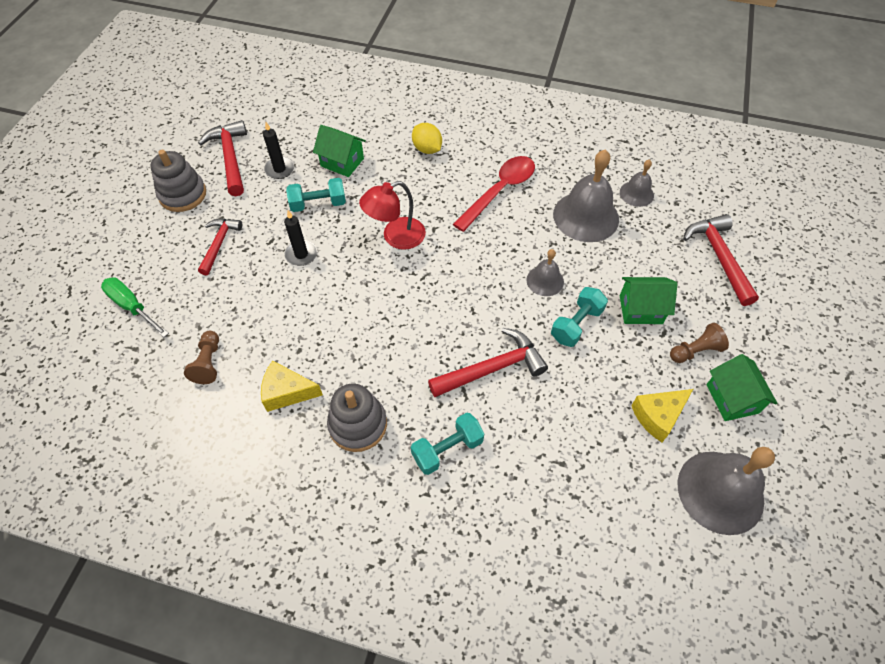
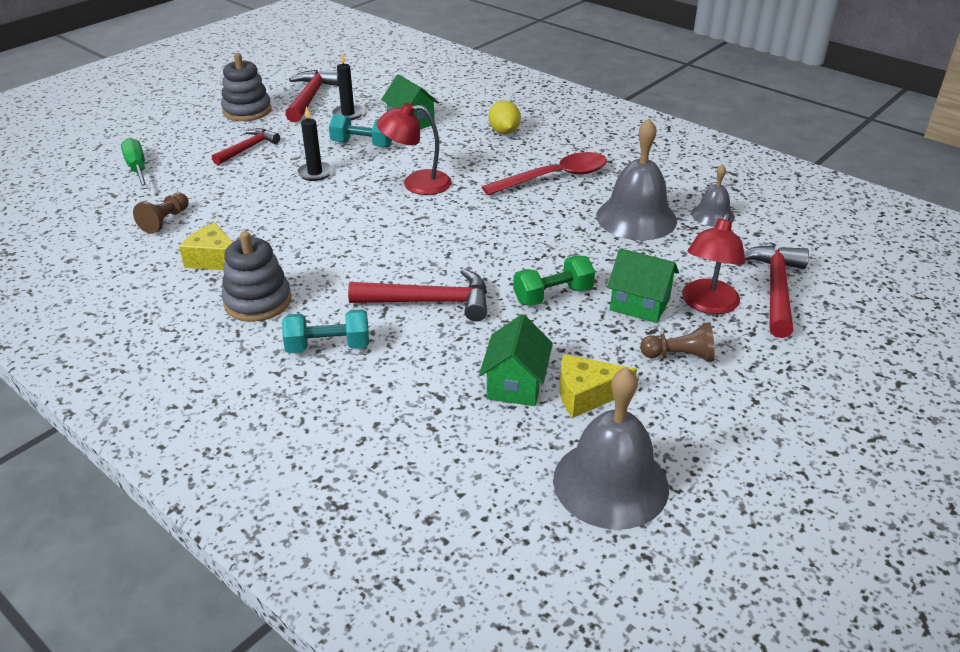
camera: 25 degrees right, 20 degrees down
grey bell [527,249,564,296] -> none
turquoise dumbbell [551,287,608,347] -> green dumbbell [513,255,595,306]
green house [706,354,778,421] -> green house moved to [479,314,553,406]
none -> red lamp [682,213,745,314]

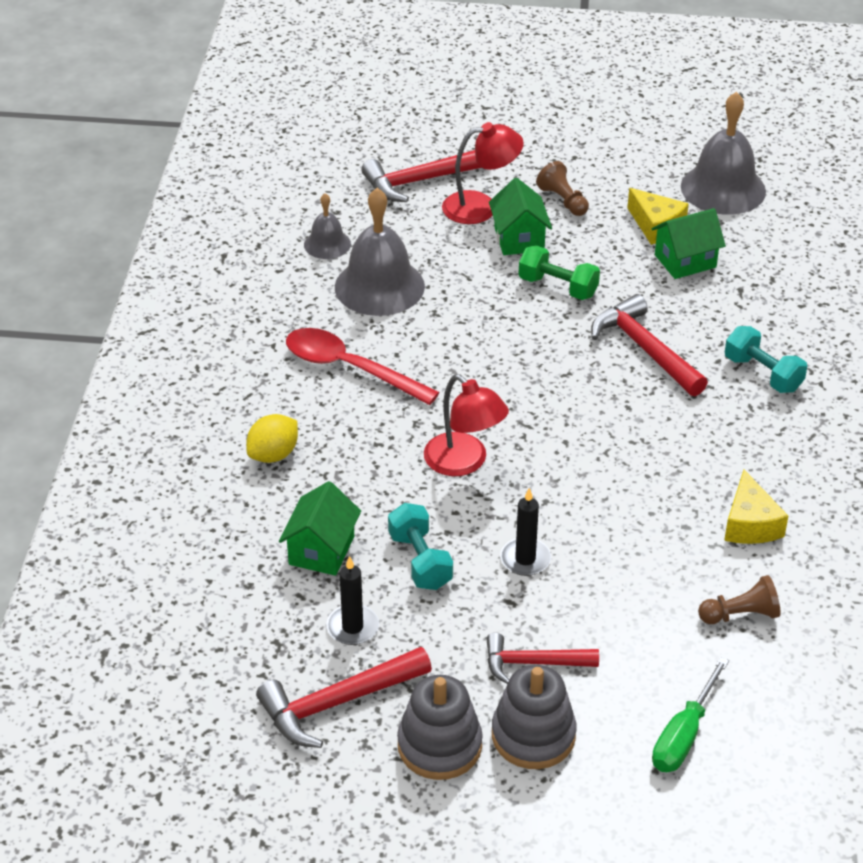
camera: 125 degrees left, 5 degrees up
grey stacking toy [222,231,291,322] -> grey stacking toy moved to [492,665,576,769]

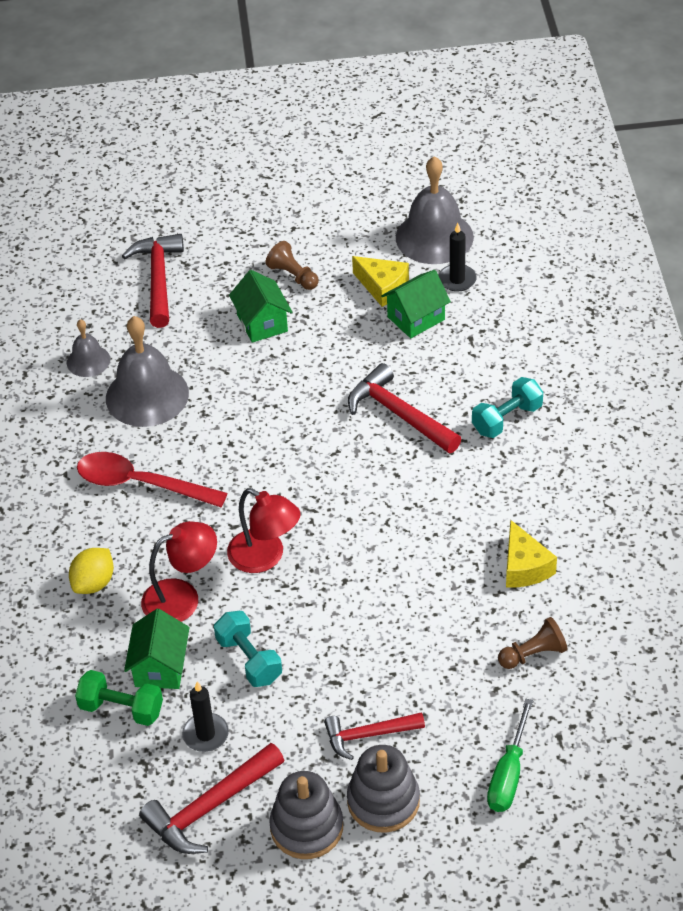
camera: 10 degrees left, 5 degrees up
red hammer [361,150,481,202] -> red hammer turned 120 degrees clockwise [122,234,184,328]
red lamp [442,122,524,224] -> red lamp moved to [141,521,217,622]
black candle [500,488,551,576] -> black candle moved to [438,223,477,292]
green dumbbell [519,245,600,300] -> green dumbbell moved to [75,670,163,726]
turquoise dumbbell [725,326,807,393] -> turquoise dumbbell turned 75 degrees counterclockwise [472,377,543,438]

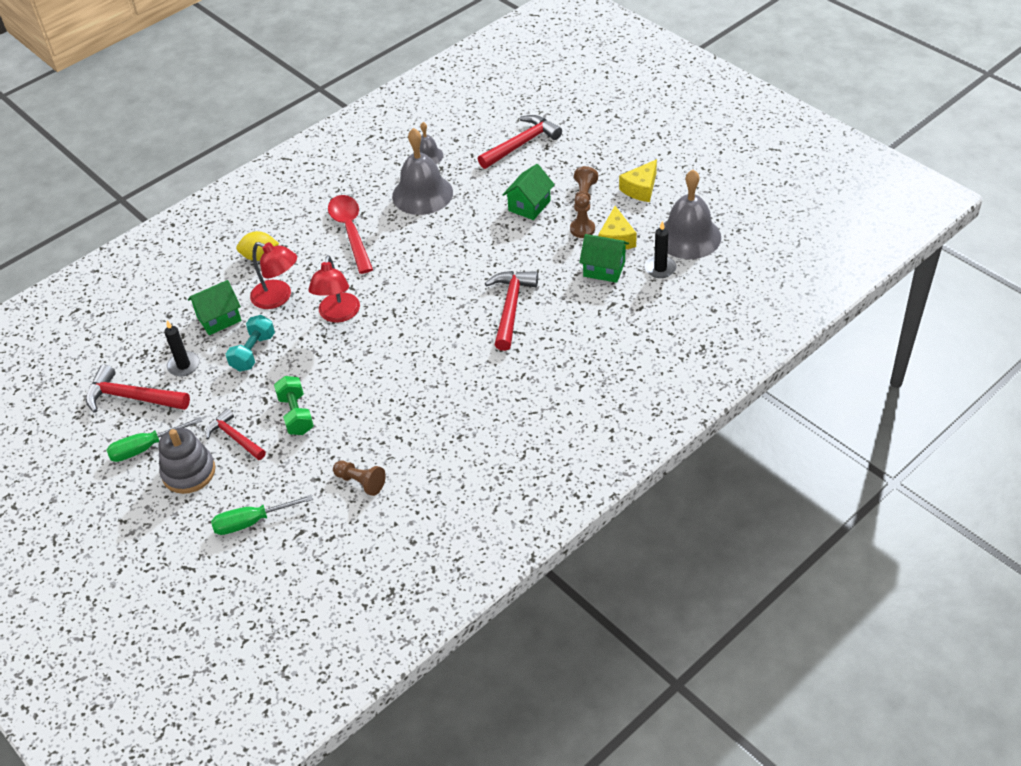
camera: 55 degrees right, 0 degrees up
green dumbbell [75,670,163,726] -> green dumbbell moved to [274,376,314,435]
grey stacking toy [269,771,343,859] -> green screwdriver [106,417,202,462]
turquoise dumbbell [472,377,543,438] -> none
yellow cheese [506,520,557,587] -> yellow cheese moved to [619,159,657,202]
none -> brown pawn [570,193,595,238]

